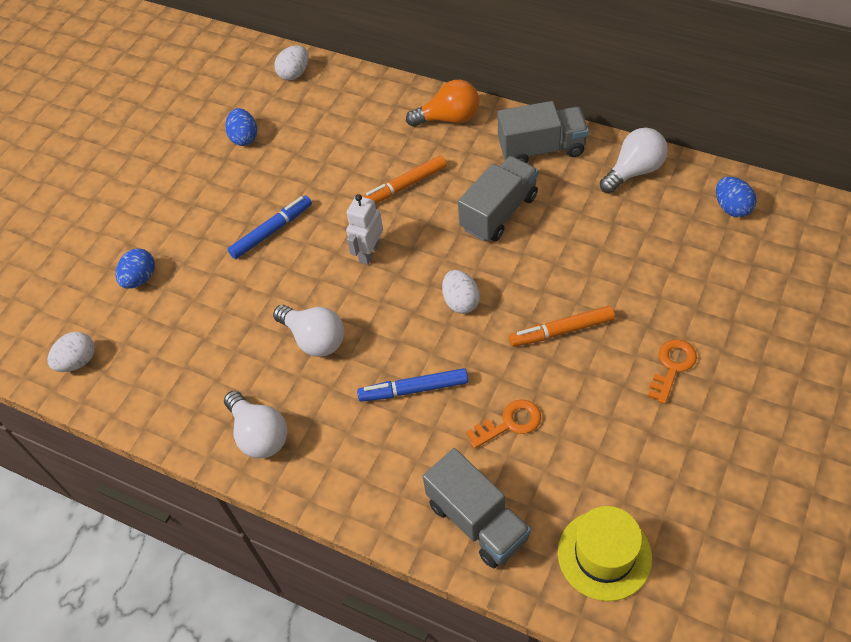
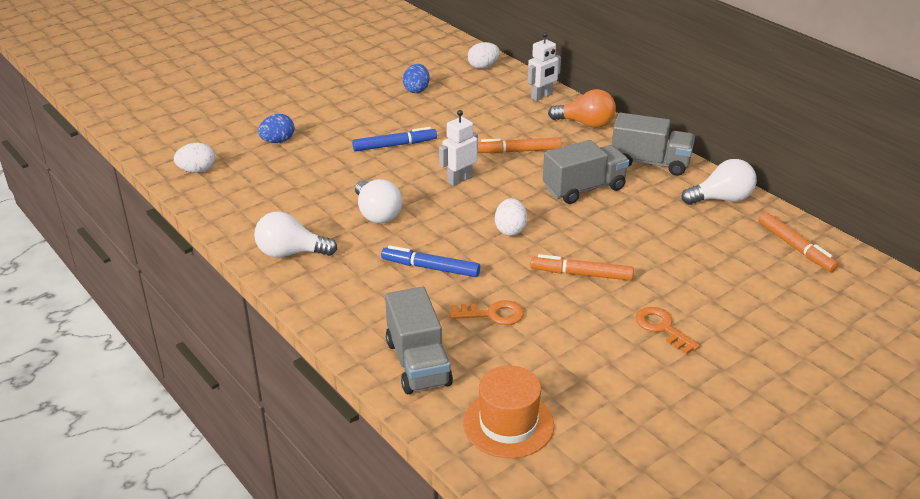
camera: 20 degrees right, 20 degrees down
white light bulb [224,391,287,458] -> white light bulb turned 105 degrees clockwise [254,211,337,258]
yellow hat [558,506,652,601] -> orange hat [463,366,554,458]
orange key [648,339,697,404] -> orange key turned 90 degrees counterclockwise [635,307,700,354]
blue egg [716,177,757,217] -> orange marker [758,212,838,272]
none -> white robot [527,32,561,101]

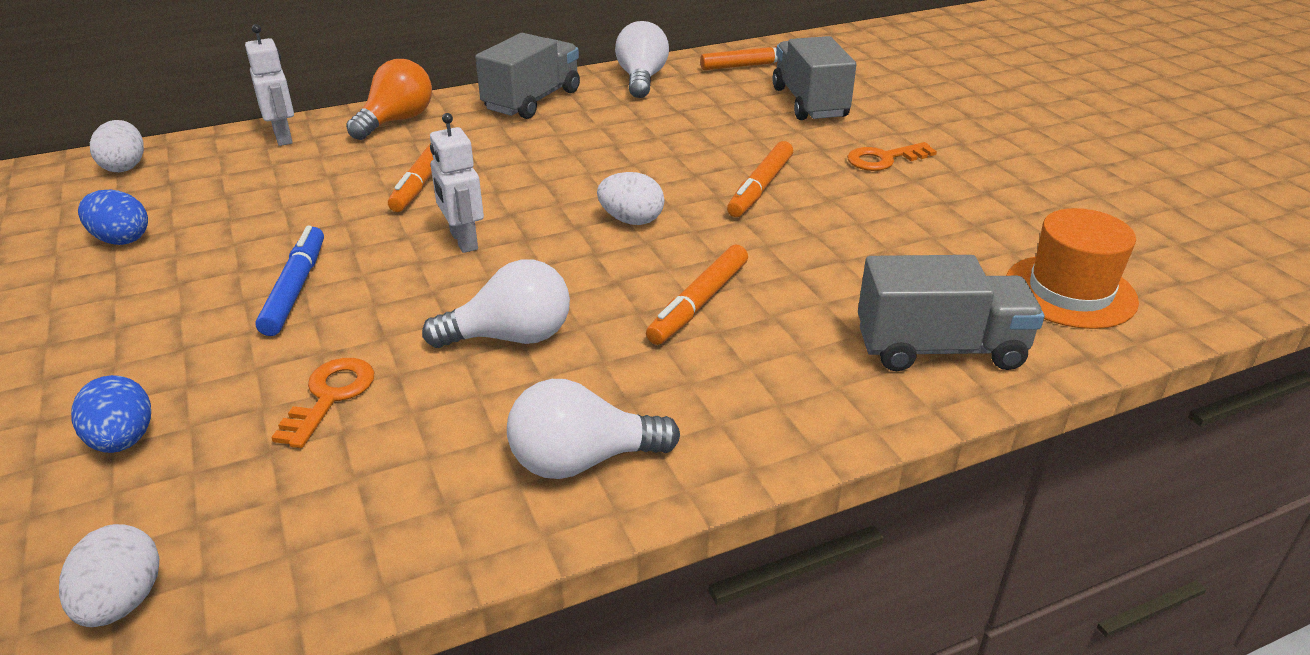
camera: 75 degrees left, 0 degrees up
white light bulb [254,211,337,258] -> white light bulb turned 60 degrees clockwise [507,379,680,479]
blue marker [381,245,480,277] -> orange marker [646,245,748,345]
orange key [450,300,524,325] -> orange key moved to [271,358,374,448]
grey truck [543,140,629,204] -> grey truck moved to [772,36,856,120]

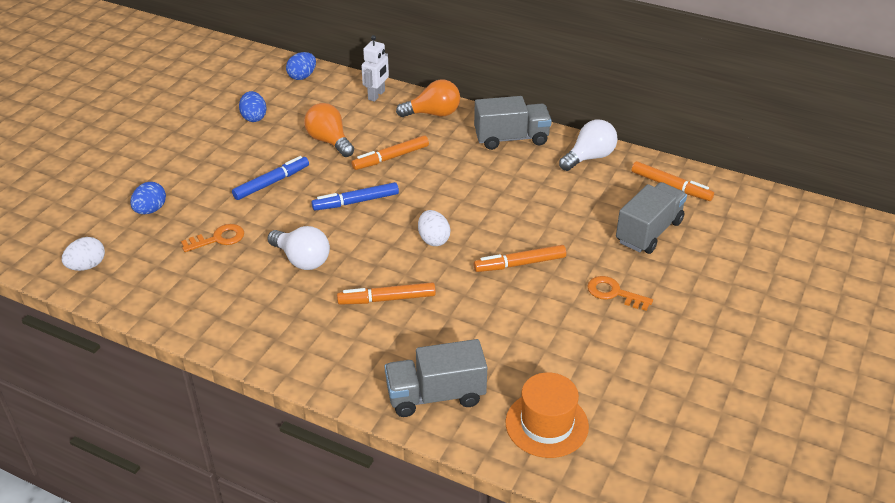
camera: 50 degrees right, 5 degrees up
white egg [90,120,144,172] -> blue egg [286,52,316,80]
white robot [430,113,484,253] -> blue marker [311,182,399,211]
white light bulb [507,379,680,479] -> none
grey truck [858,255,1044,371] -> grey truck turned 120 degrees clockwise [385,339,487,417]
none -> orange light bulb [304,103,354,157]

